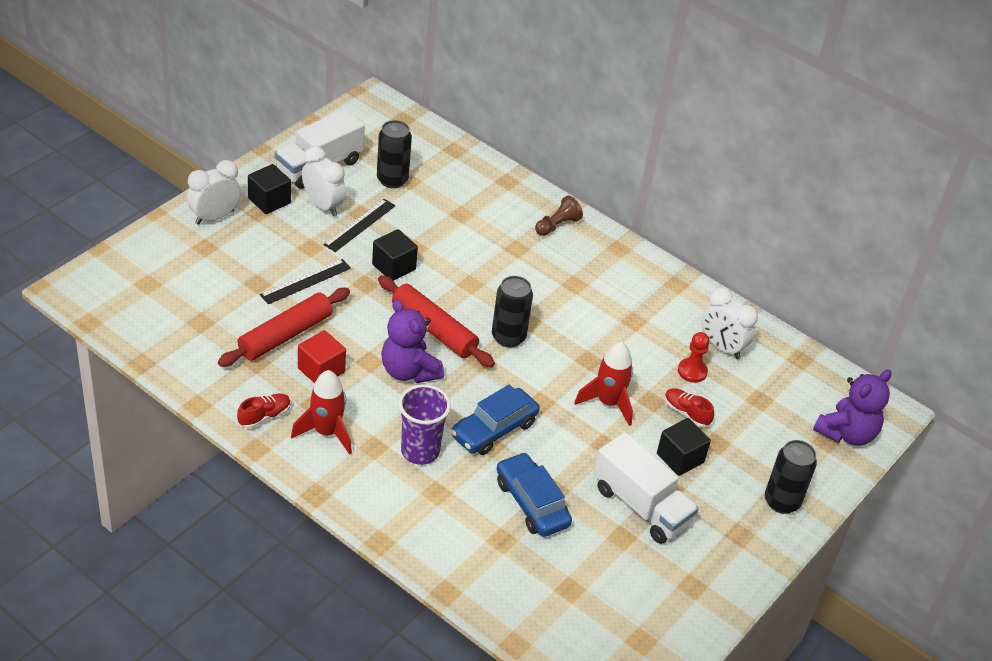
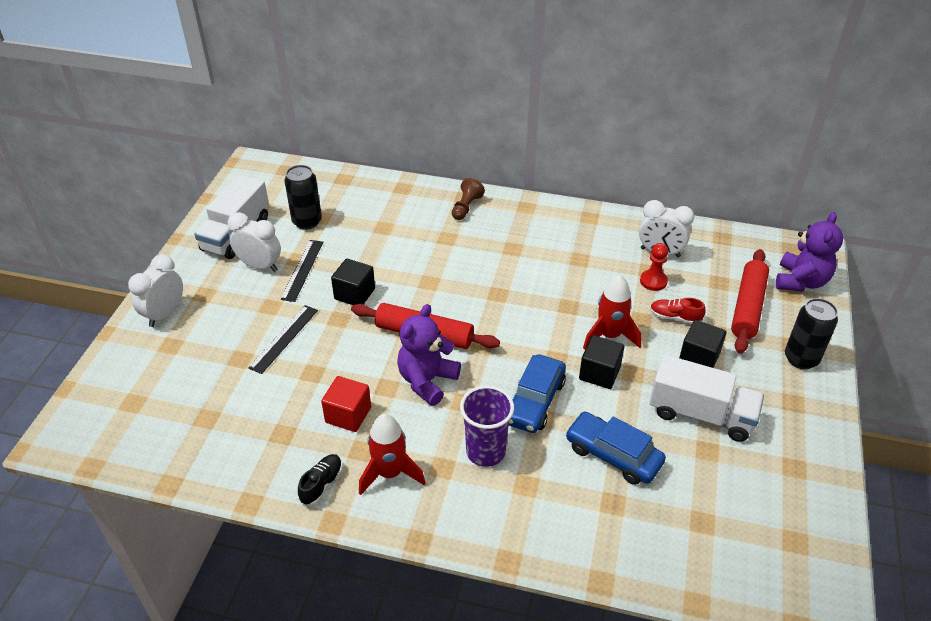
camera: 20 degrees left, 0 degrees up
red rolling pin [218,288,350,367] -> red rolling pin moved to [731,249,769,354]
red shoe [237,394,291,429] -> black shoe [298,454,343,506]
black cube [248,164,291,214] -> black cube moved to [579,335,625,389]
purple teddy bear [381,299,444,383] -> purple teddy bear turned 90 degrees clockwise [397,304,461,406]
black can [492,276,533,347] -> none

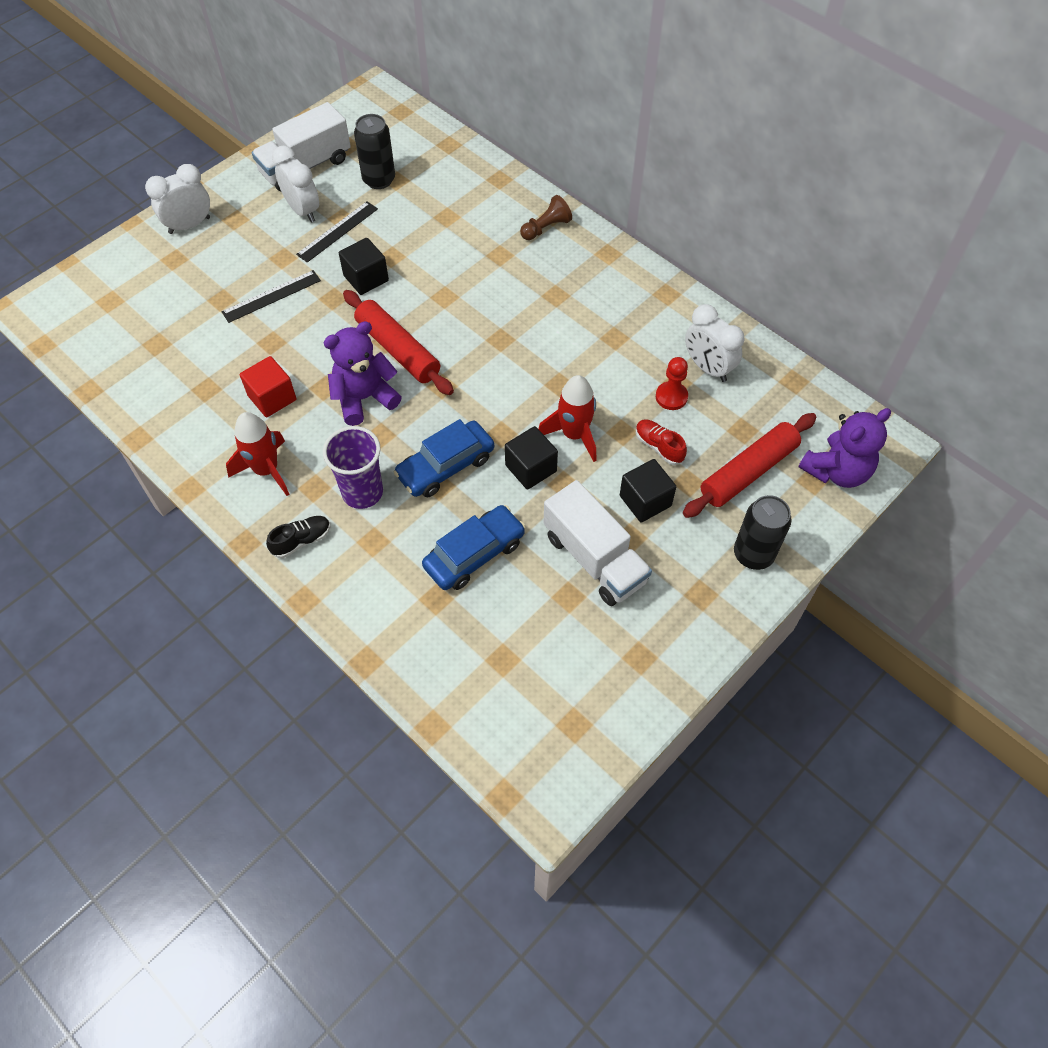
camera: 30 degrees right, 15 degrees up
black shoe [298,454,343,506] -> black shoe moved to [266,516,330,558]
blue car [565,412,666,485] -> blue car turned 75 degrees clockwise [422,505,526,590]

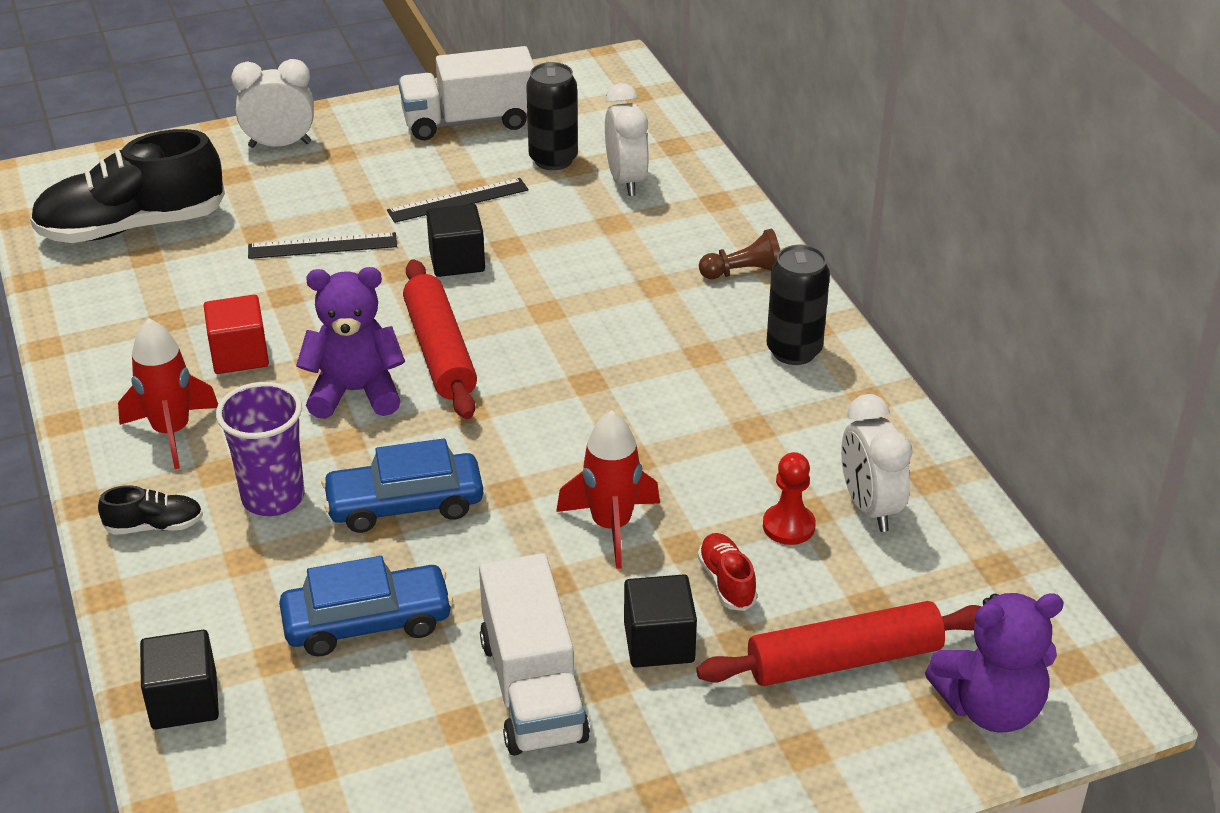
camera: 25 degrees right, 20 degrees down
white clock [272,145,319,222] -> white clock moved to [605,83,649,196]
black cube [505,426,558,490] -> black cube moved to [140,630,219,729]
black can [734,495,792,570] -> black can moved to [767,245,830,365]
none -> black shoe [30,129,225,243]

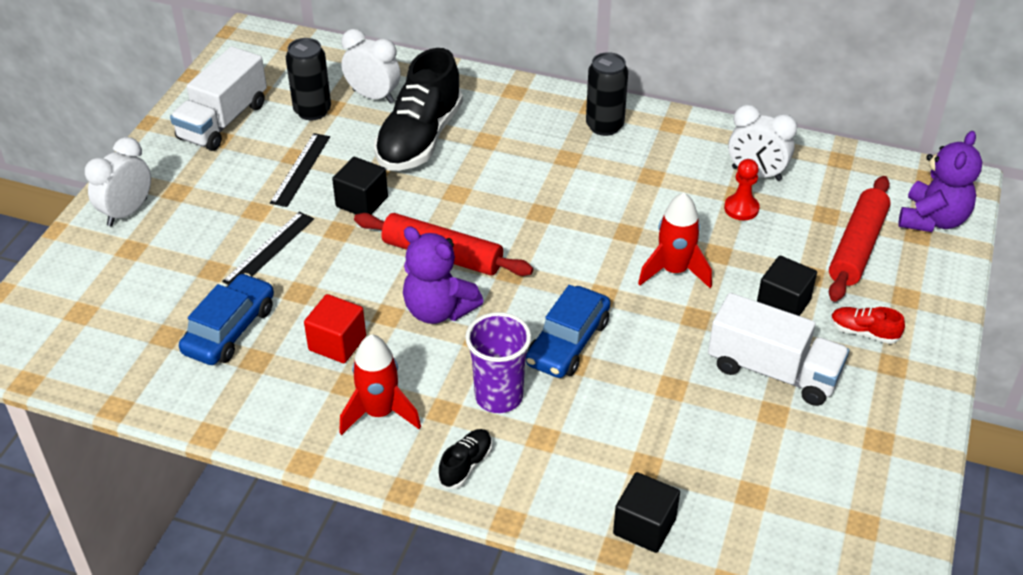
camera: 50 degrees left, 5 degrees up
black shoe [30,129,225,243] -> black shoe moved to [374,48,463,171]
blue car [279,556,453,657] -> blue car moved to [179,273,274,365]
purple teddy bear [296,267,405,419] -> purple teddy bear turned 90 degrees counterclockwise [403,226,483,324]
red shoe [698,533,757,611] -> red shoe moved to [831,307,905,344]
brown pawn [699,229,780,279] -> none

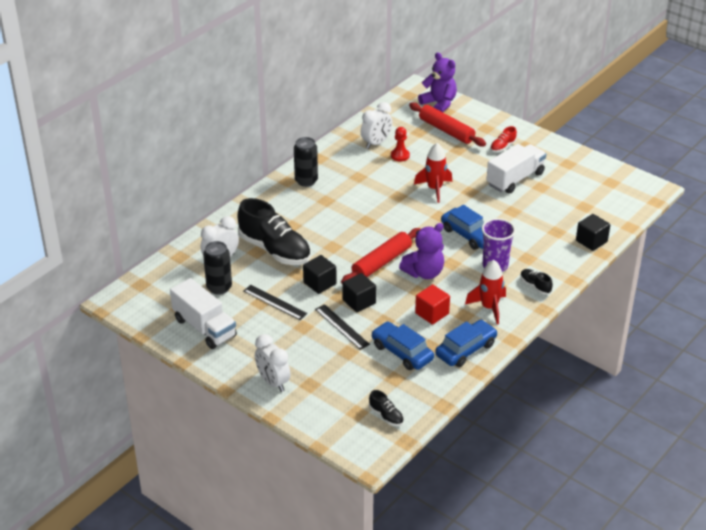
camera: 70 degrees left, 5 degrees down
black cube [757,256,817,316] -> black cube moved to [342,273,376,312]
none -> black shoe [369,390,404,426]
none -> blue car [435,320,498,367]

